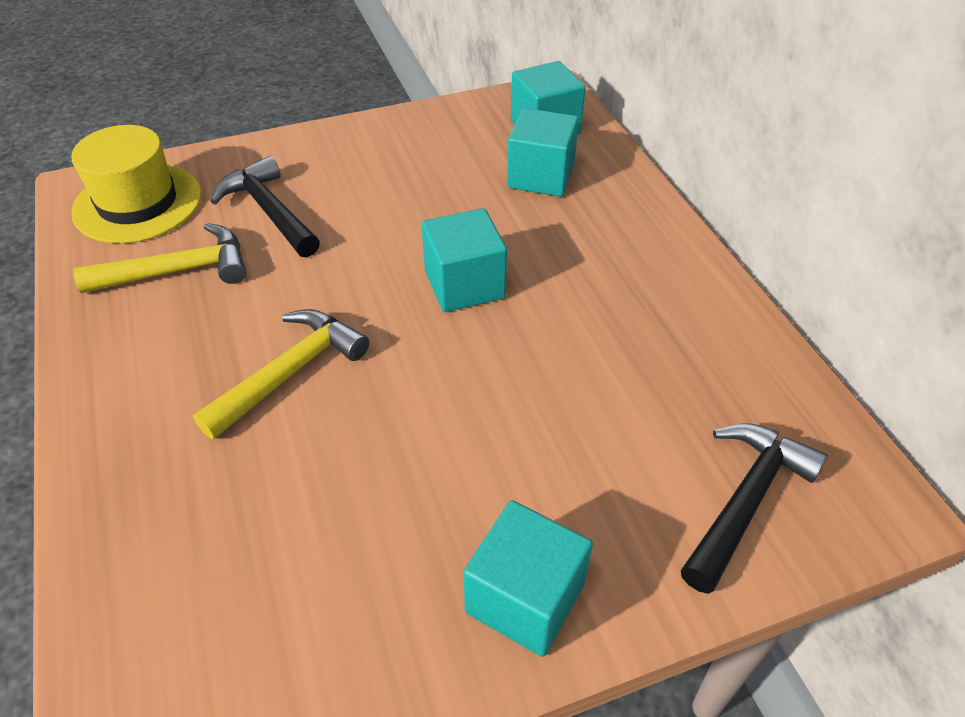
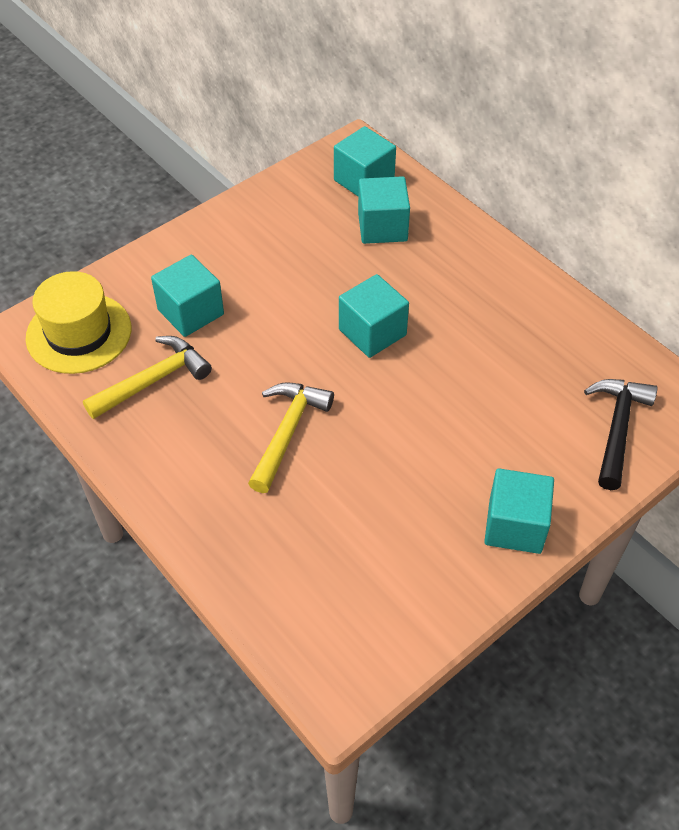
camera: 20 degrees left, 5 degrees up
black hammer [210,156,320,257] -> turquoise cube [151,255,224,337]

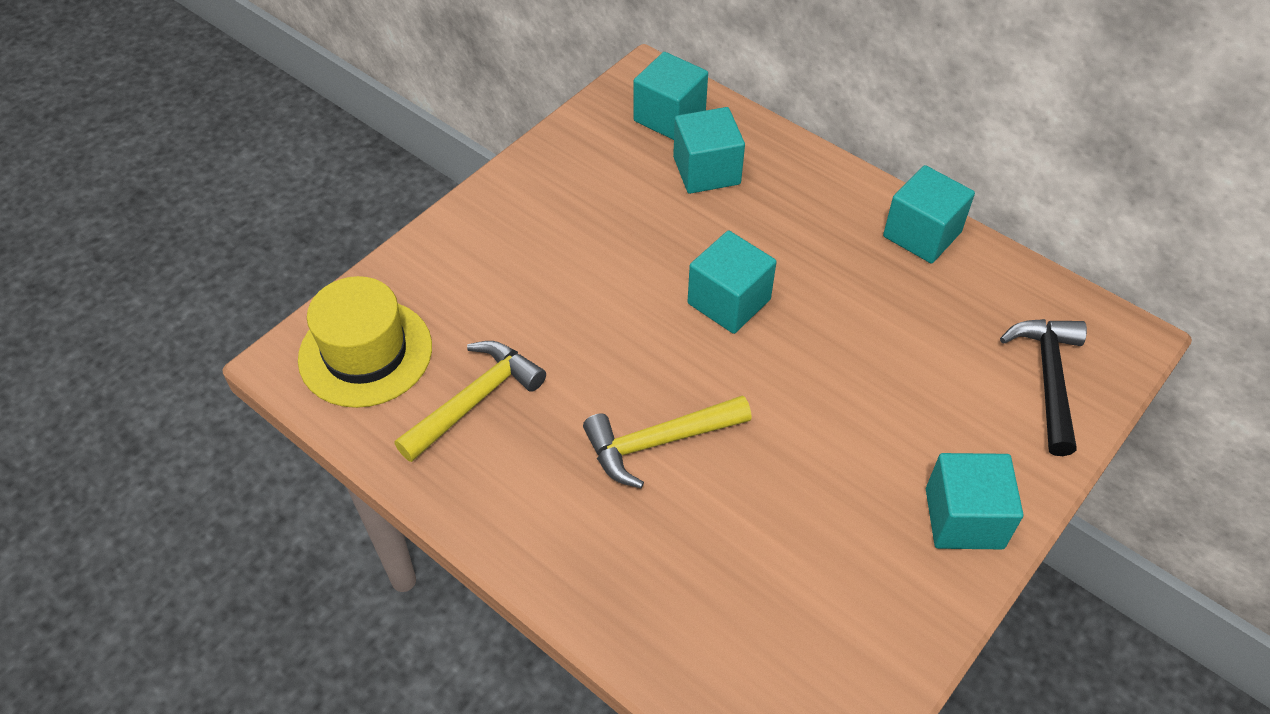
camera: 10 degrees left, 0 degrees up
turquoise cube [151,255,224,337] -> turquoise cube moved to [883,165,975,264]
yellow hammer [248,382,334,493] -> yellow hammer turned 120 degrees counterclockwise [583,395,752,489]

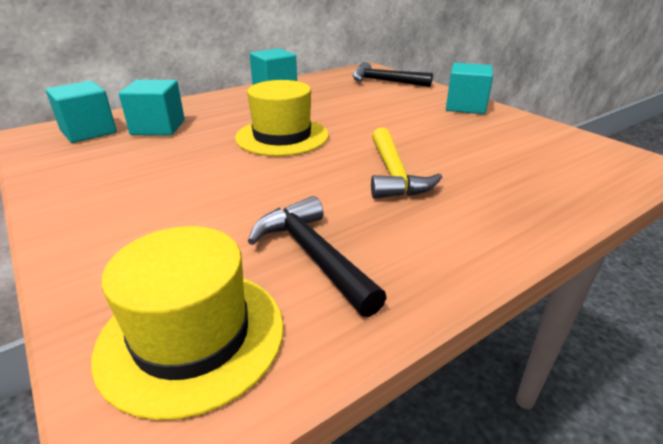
camera: 75 degrees left, 20 degrees down
yellow hammer [394,341,546,462] -> black hammer [248,196,387,317]
turquoise cube [687,231,777,334] -> yellow hat [235,80,329,156]

